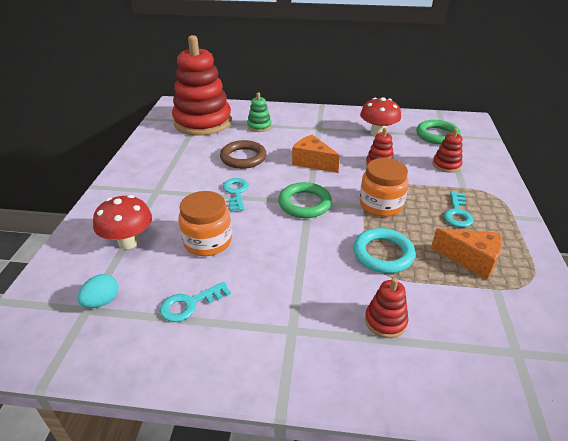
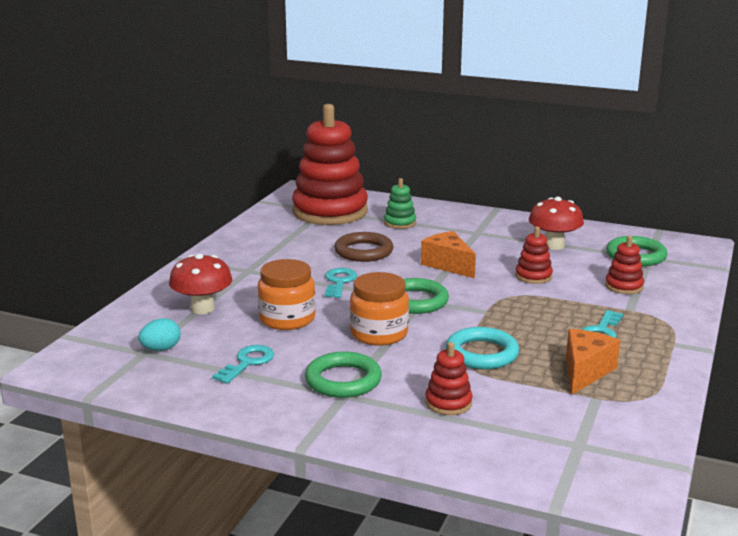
camera: 15 degrees right, 15 degrees down
turquoise key [160,282,231,322] -> turquoise key turned 135 degrees clockwise [212,345,274,384]
orange jar [359,158,409,217] -> orange jar moved to [350,272,409,346]
orange cheese [431,228,502,280] -> orange cheese turned 105 degrees counterclockwise [566,329,620,394]
none -> green ring [305,352,382,398]

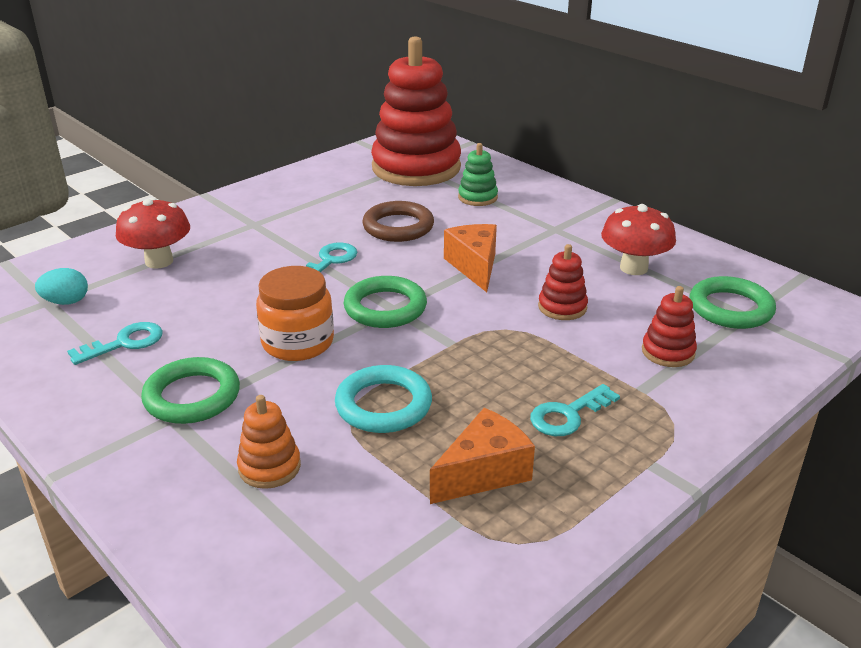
camera: 25 degrees right, 10 degrees up
orange jar [258,259,316,330] -> none
red stacking toy [425,342,473,415] -> orange stacking toy [237,395,301,489]

